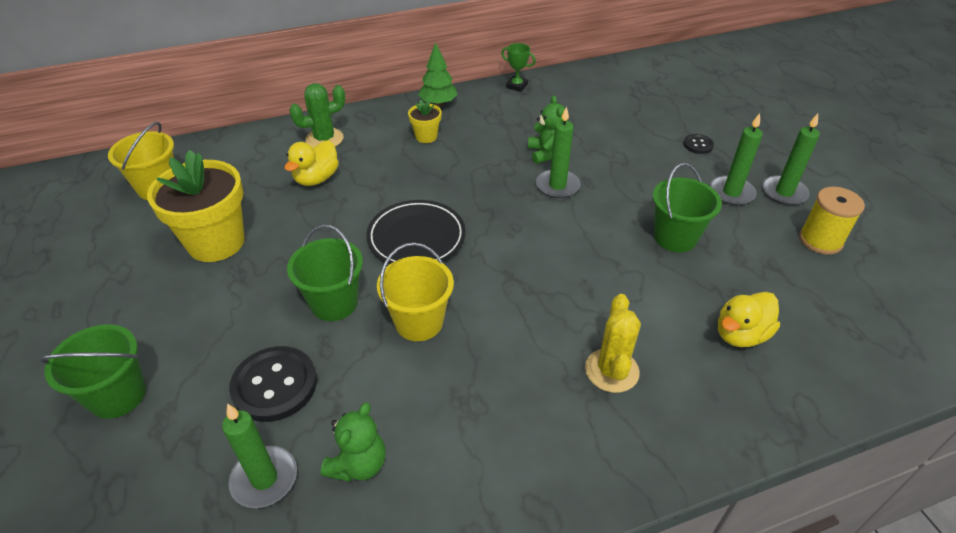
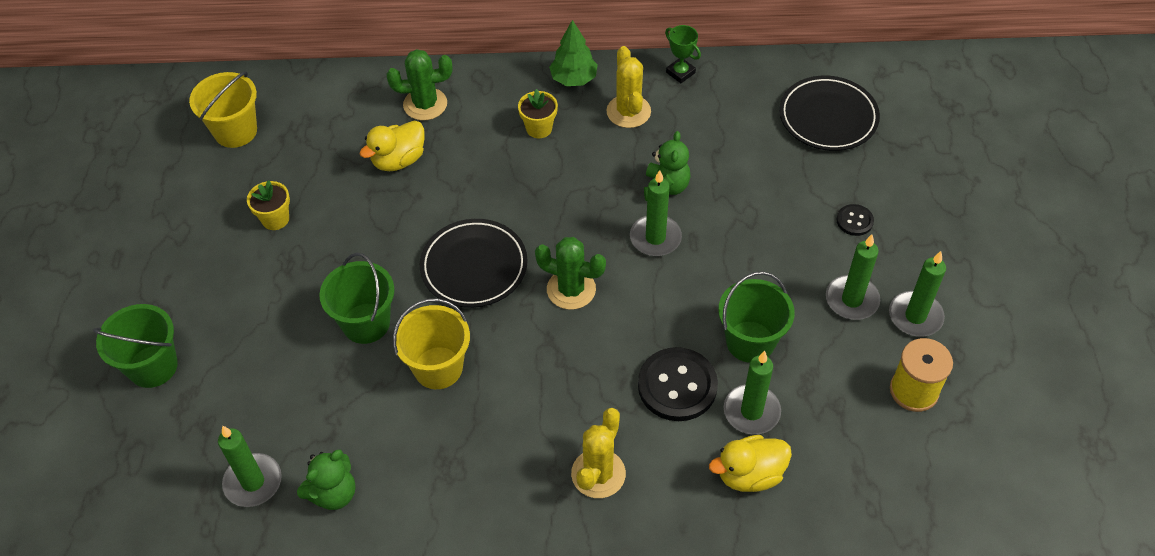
camera: 20 degrees right, 10 degrees up
yellow flower pot [147,150,245,262] -> yellow flower pot [247,180,290,230], size x0.47
black button [229,346,317,422] -> black button moved to [638,347,718,421]
none -> green cactus [535,237,606,310]
none -> yellow cactus [606,46,651,128]
none -> green candle [724,351,781,435]
none -> black plate [779,76,880,151]

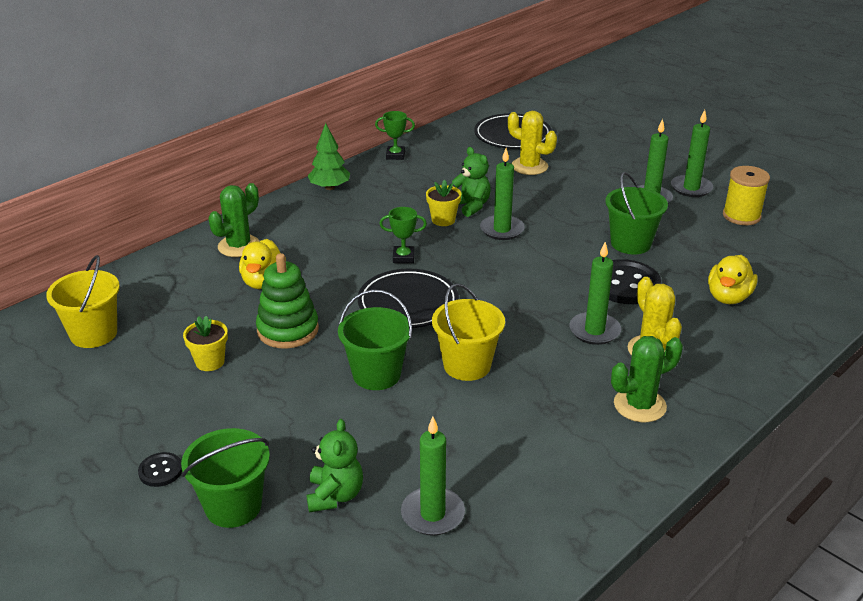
camera: 45 degrees left, 20 degrees down
green teddy bear [297,450,356,510] -> green teddy bear moved to [306,419,363,512]
yellow flower pot [518,89,558,138] -> yellow flower pot moved to [426,180,461,226]
green cactus [535,237,606,310] -> green cactus moved to [611,336,683,422]
yellow cactus [606,46,651,128] -> yellow cactus moved to [508,111,557,175]
green candle [724,351,781,435] -> green candle moved to [569,242,621,345]
black button [837,204,874,236] -> black button moved to [138,452,182,487]
none -> green stacking toy [256,253,319,349]
none -> green trophy [379,207,427,263]

